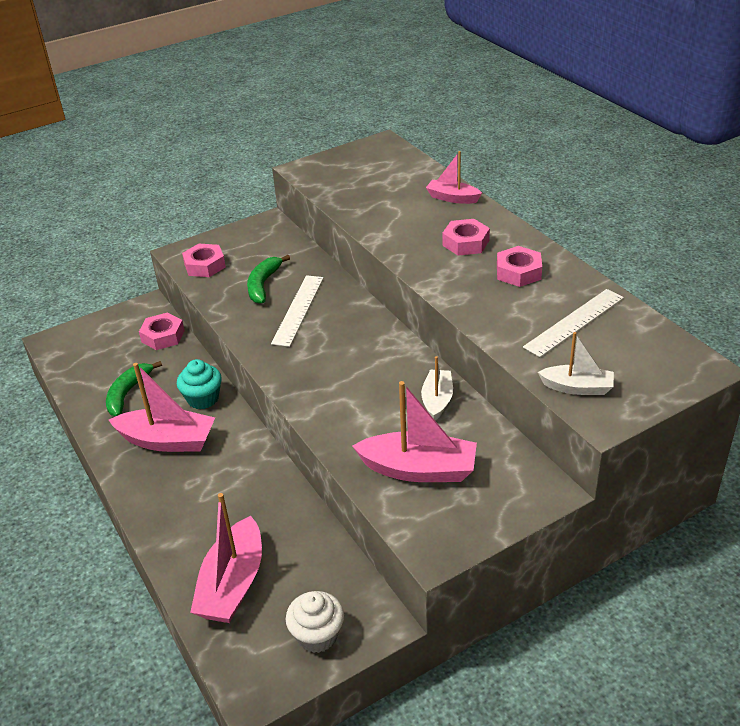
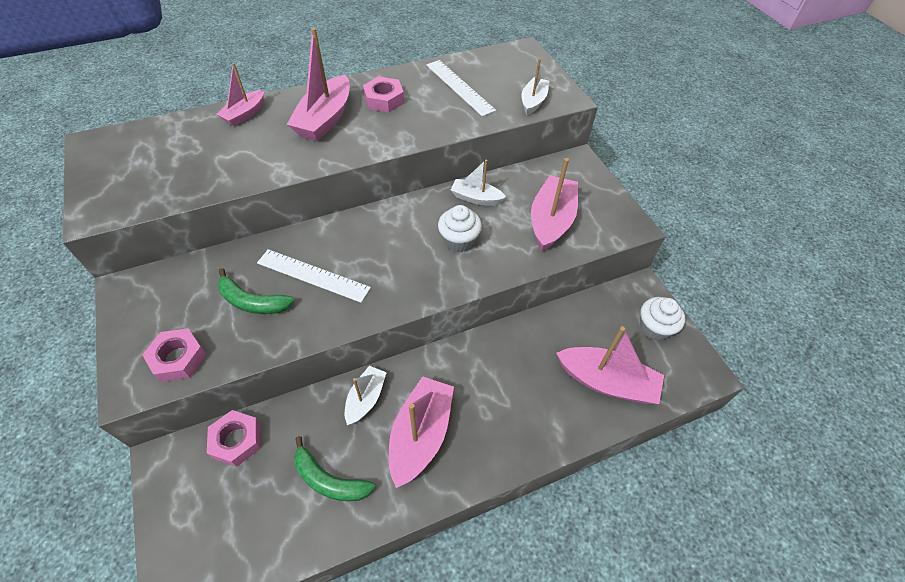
camera: 85 degrees left, 15 degrees up
turquoise cupcake [177,359,222,409] -> white boat [345,366,387,425]
pink nut [442,219,490,256] -> pink boat [287,28,350,141]
none -> white cupcake [438,205,482,252]

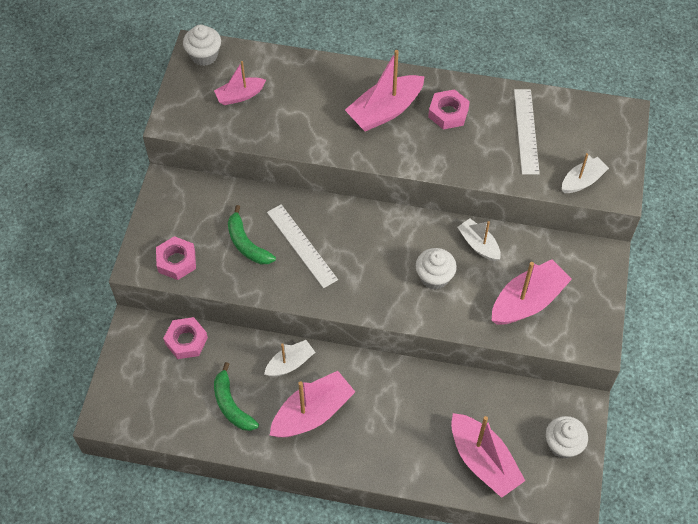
camera: 35 degrees right, 5 degrees up
pink boat [216,63,264,126] -> pink boat moved to [214,61,266,105]
none -> white cupcake [183,25,221,66]

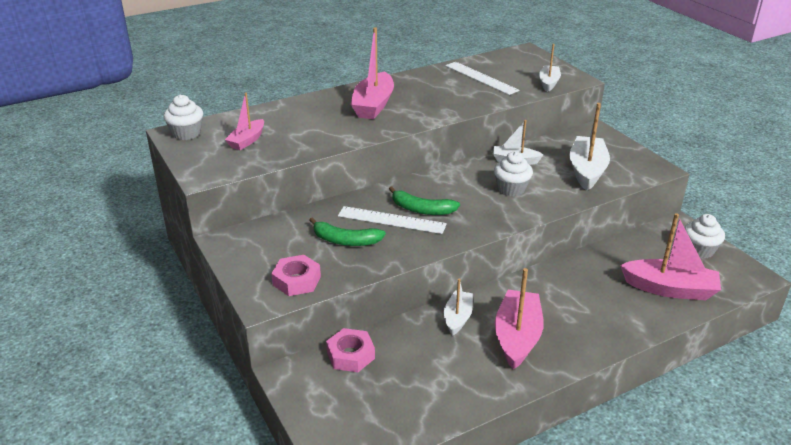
camera: 40 degrees left, 25 degrees down
green banana [214,362,259,431] -> green banana moved to [389,187,460,215]
pink nut [428,89,470,130] -> none
pink boat [492,259,572,325] -> white boat [569,103,610,191]

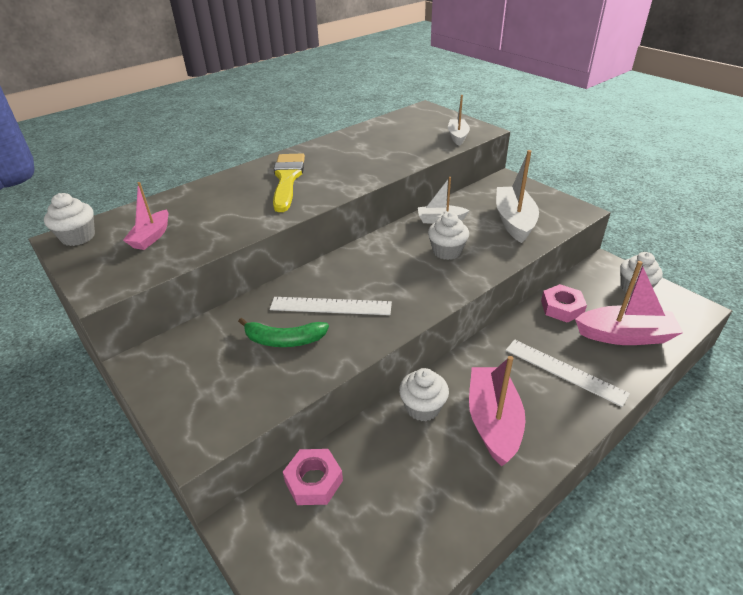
camera: 10 degrees left, 5 degrees up
pink nut [271,255,321,296] -> pink nut moved to [541,284,587,323]
pink boat [351,27,394,119] -> yellow brush [273,153,305,212]
green banana [389,187,460,215] -> none
white boat [444,279,473,336] -> white cupcake [399,368,449,421]
white ruler [445,62,519,95] -> white ruler moved to [506,339,630,407]

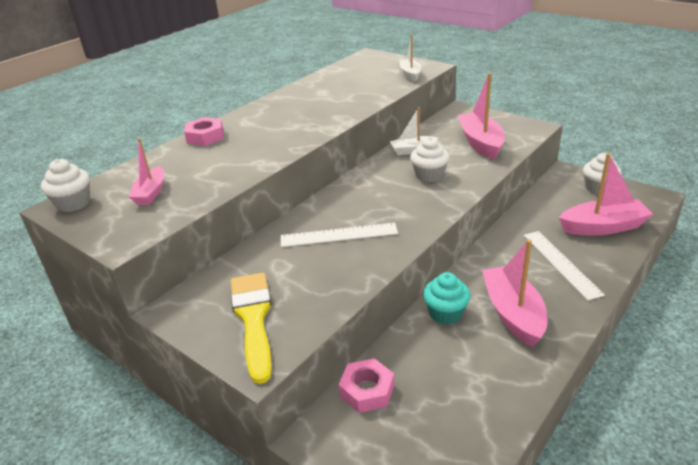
camera: 10 degrees left, 5 degrees down
green banana [238,318,329,347] -> none
yellow brush [273,153,305,212] -> yellow brush moved to [231,273,272,384]
white cupcake [399,368,449,421] -> turquoise cupcake [423,272,470,325]
white boat [496,150,539,243] -> pink boat [458,73,505,160]
white ruler [506,339,630,407] -> white ruler turned 45 degrees clockwise [523,231,605,300]
pink nut [541,284,587,323] -> pink nut moved to [184,117,224,146]

